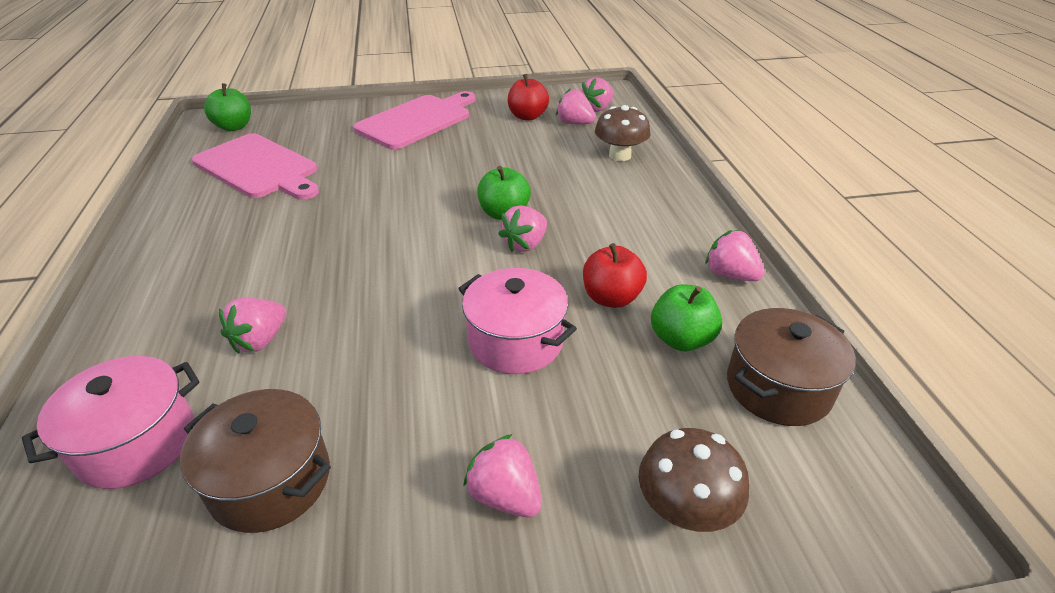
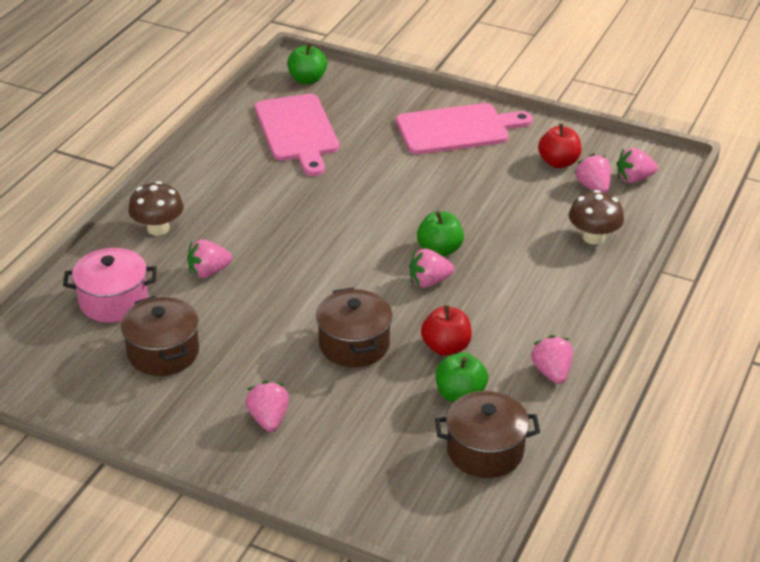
camera: 35 degrees right, 0 degrees up
pink pot [458,268,577,374] -> brown pot [316,287,392,367]
brown mushroom [639,428,749,532] -> brown mushroom moved to [128,181,184,235]

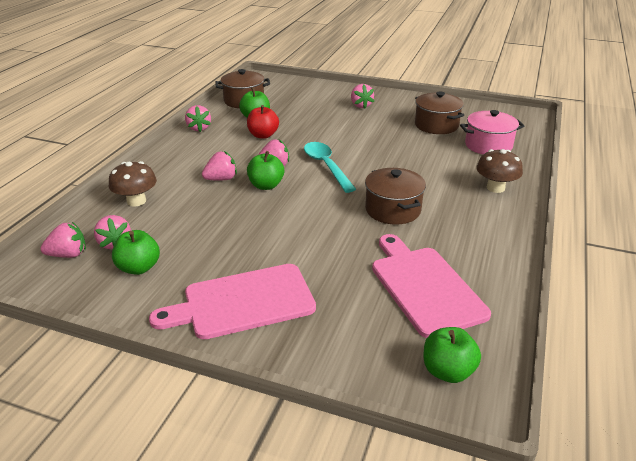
camera: 175 degrees right, 5 degrees down
pink strawberry [187,239,232,278] -> pink strawberry moved to [202,151,237,181]
brown pot [316,287,392,367] -> brown pot moved to [365,168,426,225]
red apple [538,124,581,168] -> green apple [112,230,160,275]
none -> turquoise spoon [304,142,356,193]

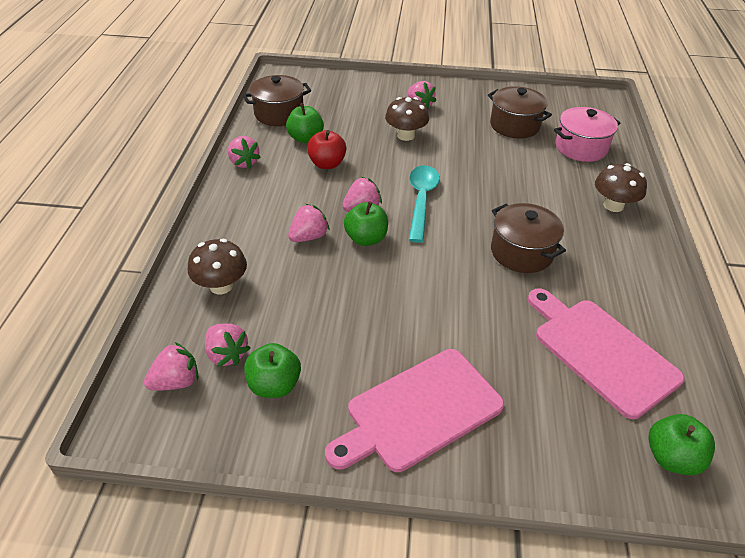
camera: 15 degrees left, 10 degrees up
turquoise spoon [304,142,356,193] -> turquoise spoon turned 45 degrees clockwise [409,165,440,243]
none -> brown mushroom [385,97,429,141]

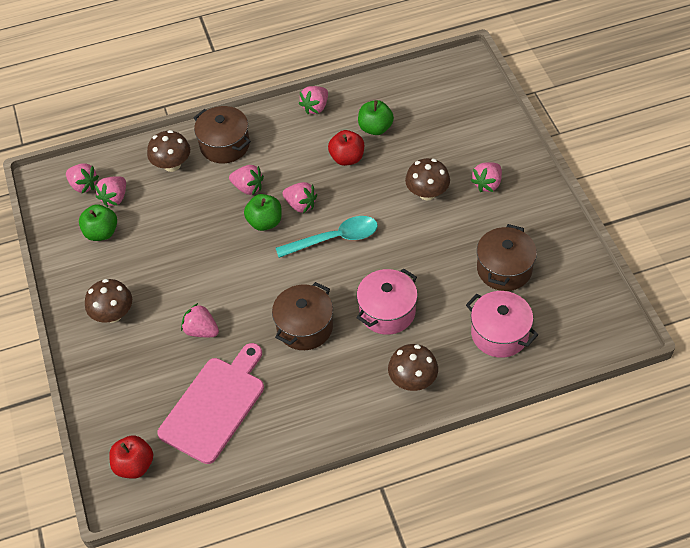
camera: 70 degrees right, 10 degrees up
brown pot [243,75,311,126] -> brown pot moved to [194,106,251,163]
pink cutting board [325,349,504,472] -> brown mushroom [85,279,132,323]
green apple [648,414,715,476] -> red apple [109,435,153,479]
none -> pink strawberry [181,303,219,337]
none -> pink pot [357,268,418,335]

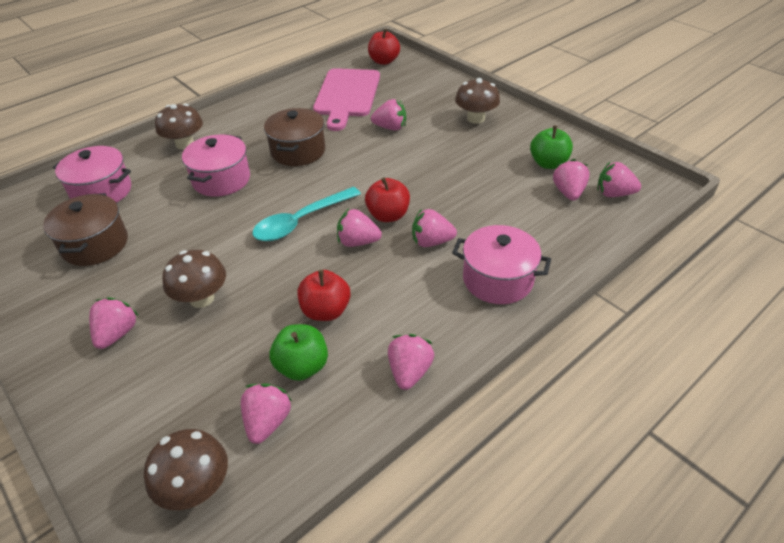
camera: 155 degrees right, 10 degrees down
brown mushroom [147,130,190,172] -> brown mushroom moved to [144,429,228,510]
brown pot [194,106,251,163] -> pink pot [452,225,551,304]
green apple [244,194,282,231] -> red apple [365,177,410,222]
none -> pink strawberry [241,384,292,444]

